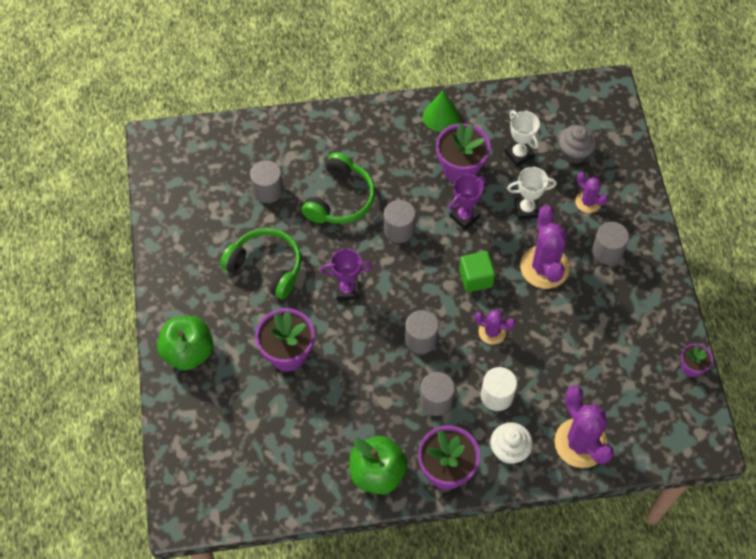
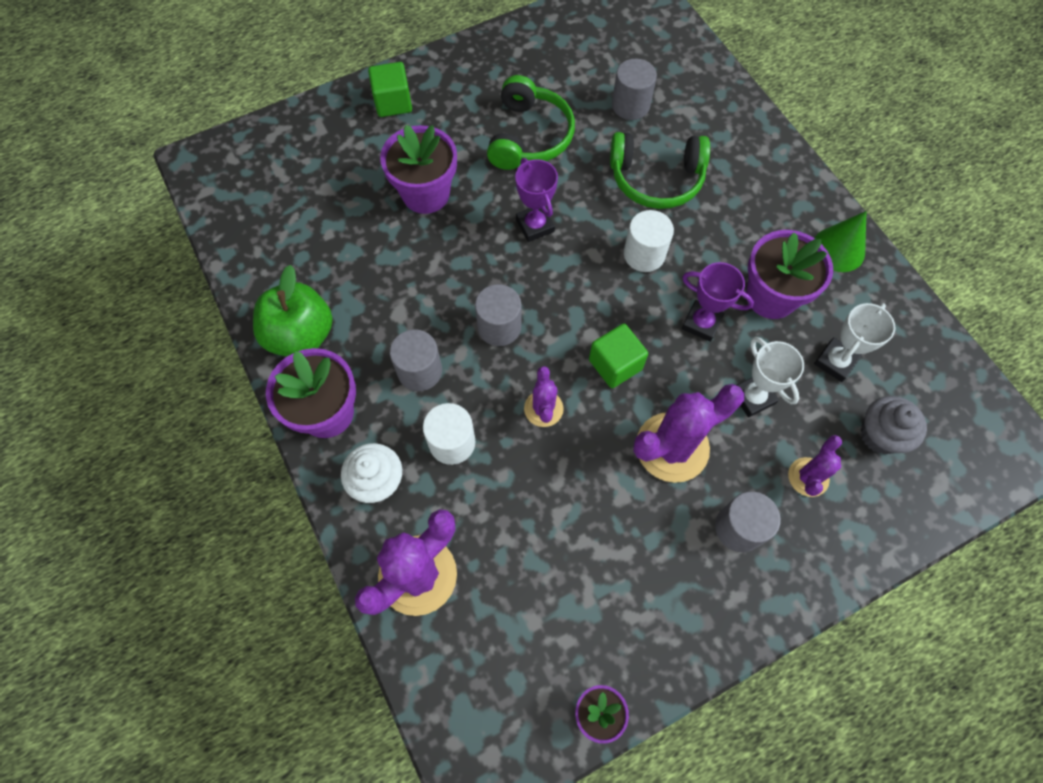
camera: 70 degrees right, 5 degrees up
green apple [157,316,214,370] -> green cube [368,62,412,117]
grey cylinder [384,200,416,243] -> white cylinder [624,210,674,272]

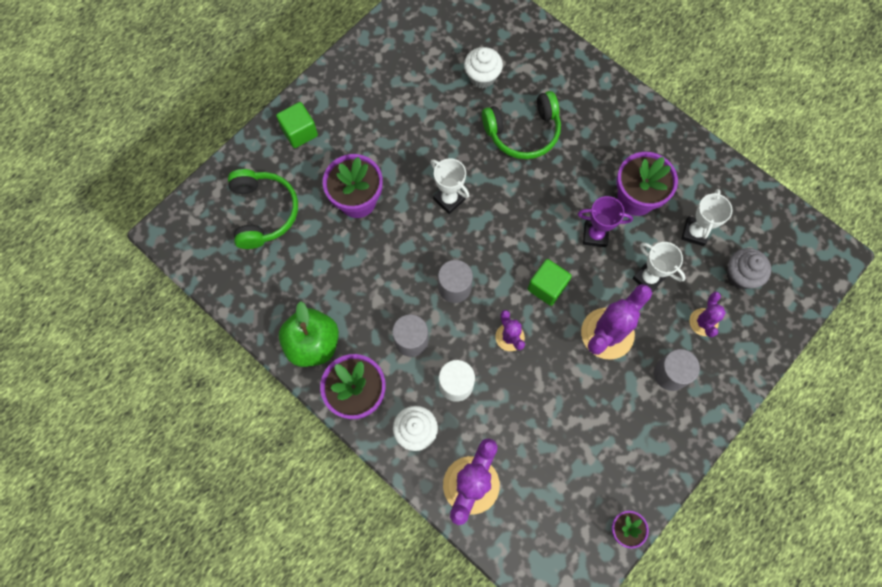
camera: 20 degrees left, 5 degrees up
green headphones [487,75,575,170] -> green headphones moved to [228,169,298,249]
purple trophy [515,158,558,242] -> white trophy [431,158,470,214]
grey cylinder [612,59,657,120] -> white cupcake [464,47,503,88]
white cylinder [624,210,674,272] -> none
green cone [815,211,866,272] -> none

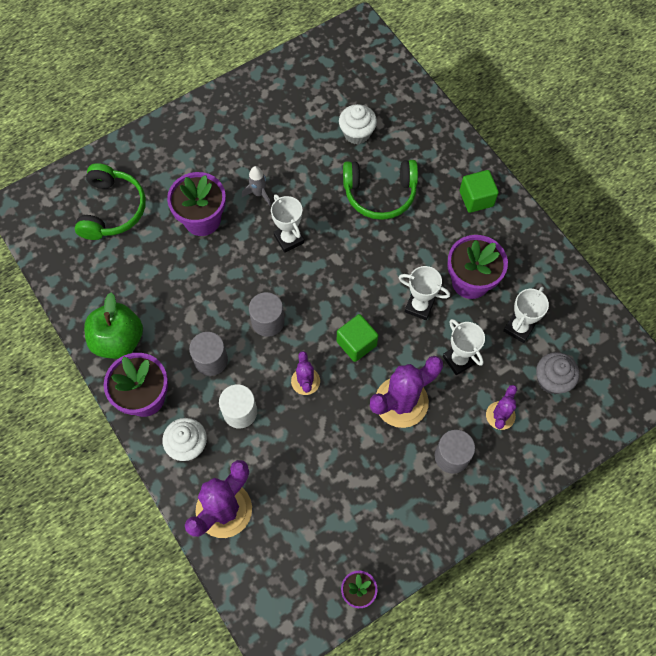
camera: 15 degrees right, 5 degrees down
green cube [276,102,318,148] -> green cube moved to [460,170,499,213]
purple trophy [578,196,633,247] -> white trophy [399,266,450,320]
none -> grey rocket [242,166,271,205]

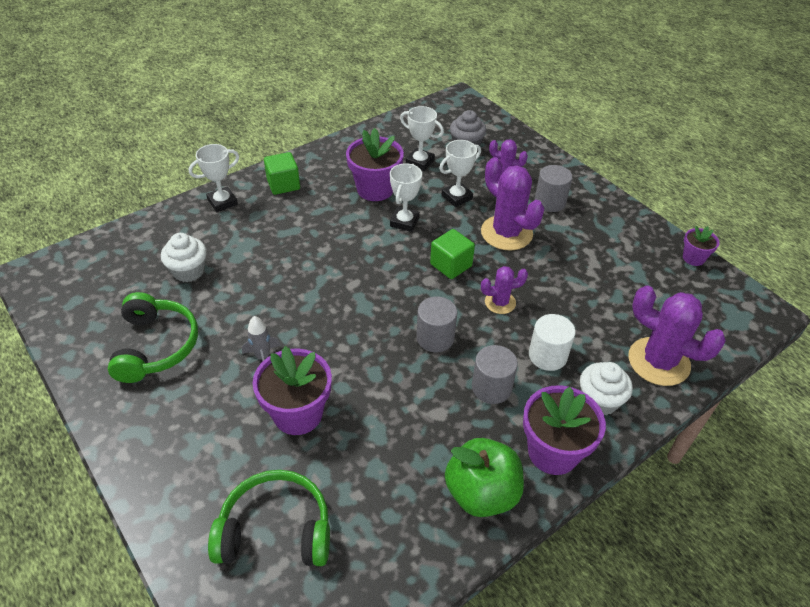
camera: 95 degrees left, 20 degrees down
white trophy [271,194,304,253] -> white trophy moved to [189,144,239,212]
green headphones [343,160,418,220] -> green headphones moved to [108,292,198,383]

